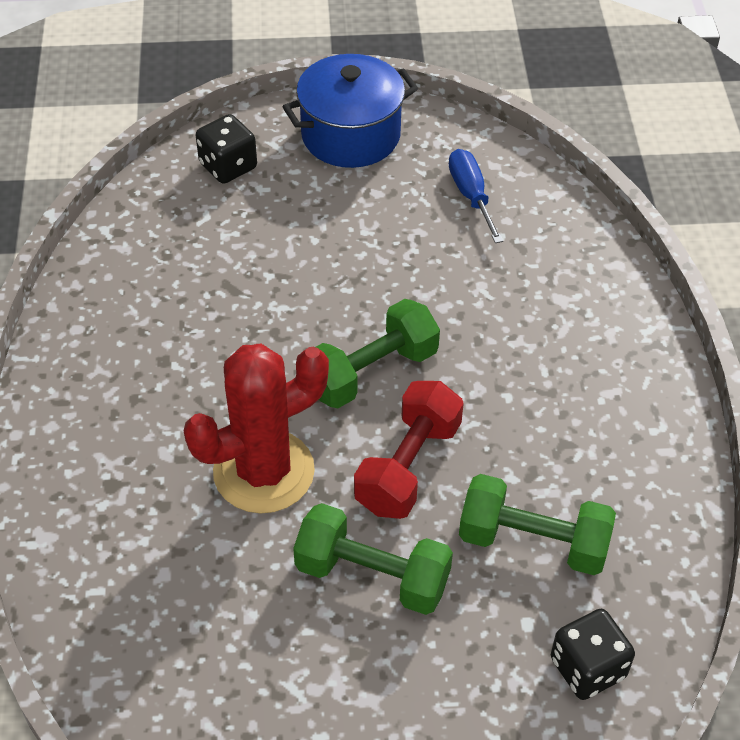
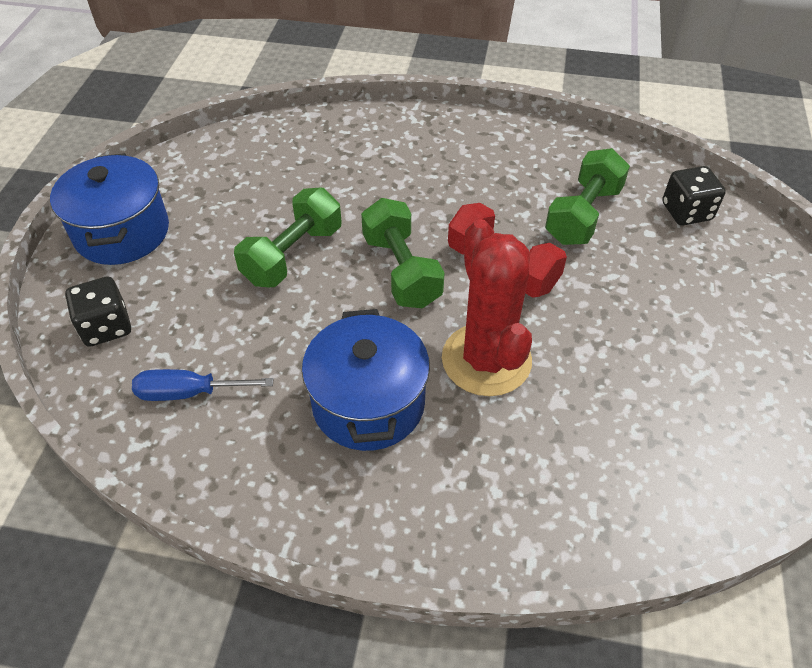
camera: 75 degrees left, 0 degrees up
green dumbbell [293,503,453,615] -> green dumbbell moved to [234,188,341,287]
blue screwdriver [449,149,503,243] -> blue screwdriver moved to [132,369,274,401]
none -> blue pot [302,309,430,451]

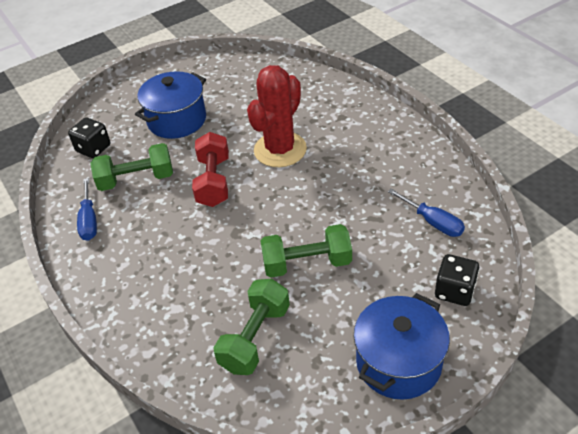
camera: 130 degrees left, 5 degrees down
blue pot [302,309,430,451] -> blue pot moved to [135,71,206,139]
green dumbbell [361,198,445,308] -> green dumbbell moved to [213,279,290,375]
none -> blue screwdriver [77,178,97,241]

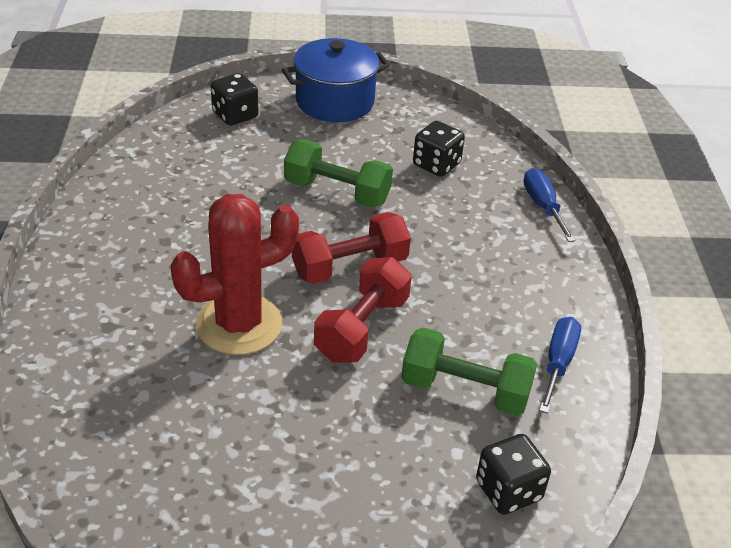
camera: 155 degrees left, 5 degrees down
blue pot [135,71,206,139] -> none
green dumbbell [213,279,290,375] -> black dice [413,121,465,177]
blue screwdriver [388,189,465,237] -> blue screwdriver moved to [523,168,576,242]
none -> red dumbbell [292,212,411,284]

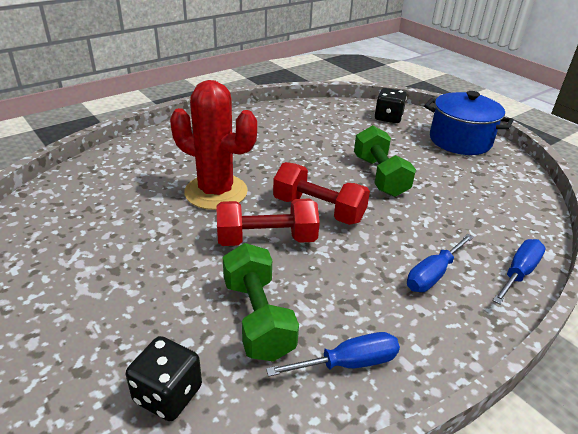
camera: 55 degrees right, 5 degrees down
black dice [413,121,465,177] -> none
none -> blue screwdriver [407,234,474,292]

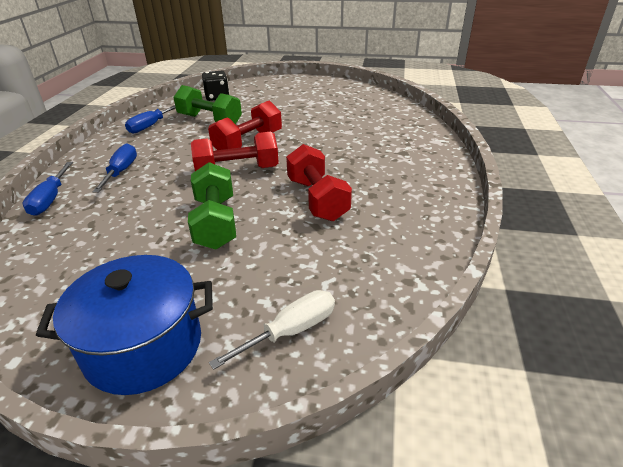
camera: 140 degrees right, 0 degrees up
red cactus [170,80,257,210] -> none
green dumbbell [354,125,416,197] -> green dumbbell turned 45 degrees clockwise [188,162,236,250]
black dice [375,88,407,123] -> white screwdriver [209,290,335,370]
none -> red dumbbell [286,144,352,221]

